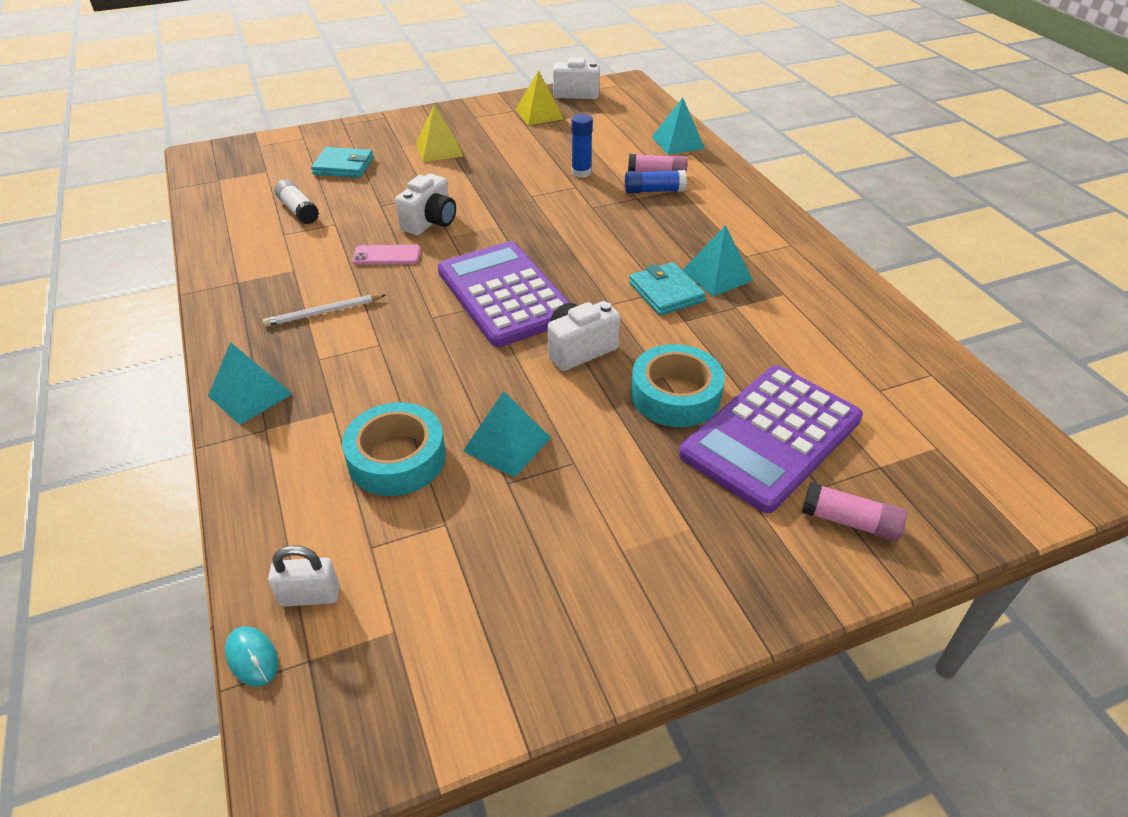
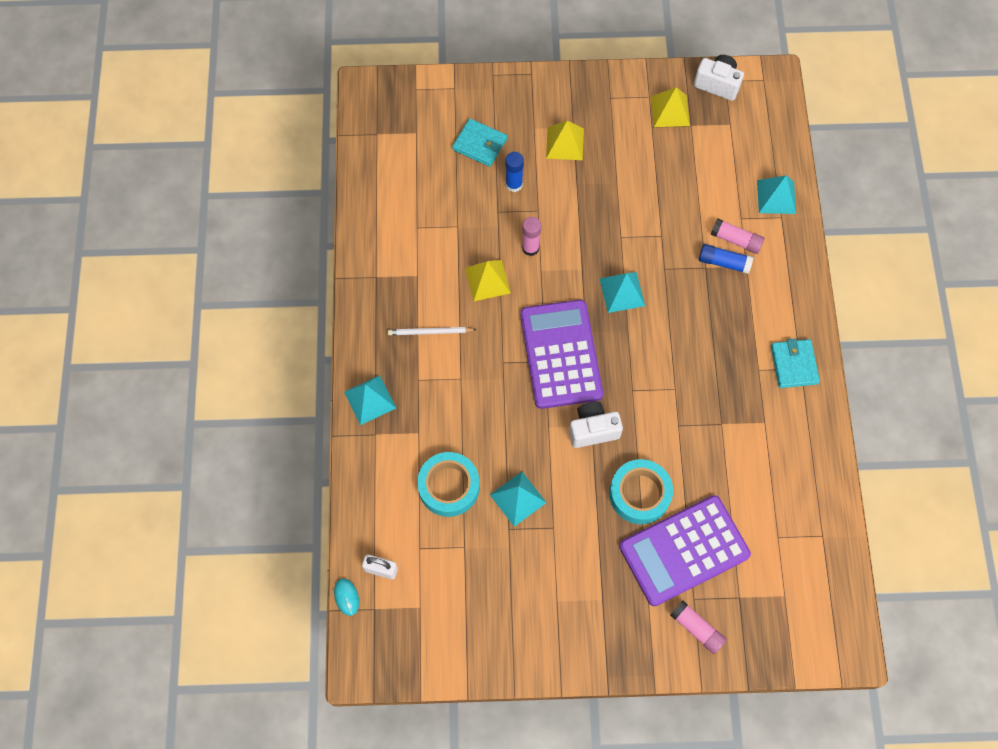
camera: 20 degrees right, 25 degrees up
white glue stick [274,179,319,225] -> none
pink phone [352,245,420,265] -> yellow pyramid [465,260,511,301]
white camera [395,174,456,235] -> pink glue stick [522,217,541,256]
blue glue stick [571,114,593,178] -> blue glue stick moved to [505,152,524,192]
turquoise wallet [629,262,706,315] -> turquoise wallet moved to [771,338,820,388]
turquoise pyramid [683,225,753,296] -> turquoise pyramid moved to [600,272,645,313]

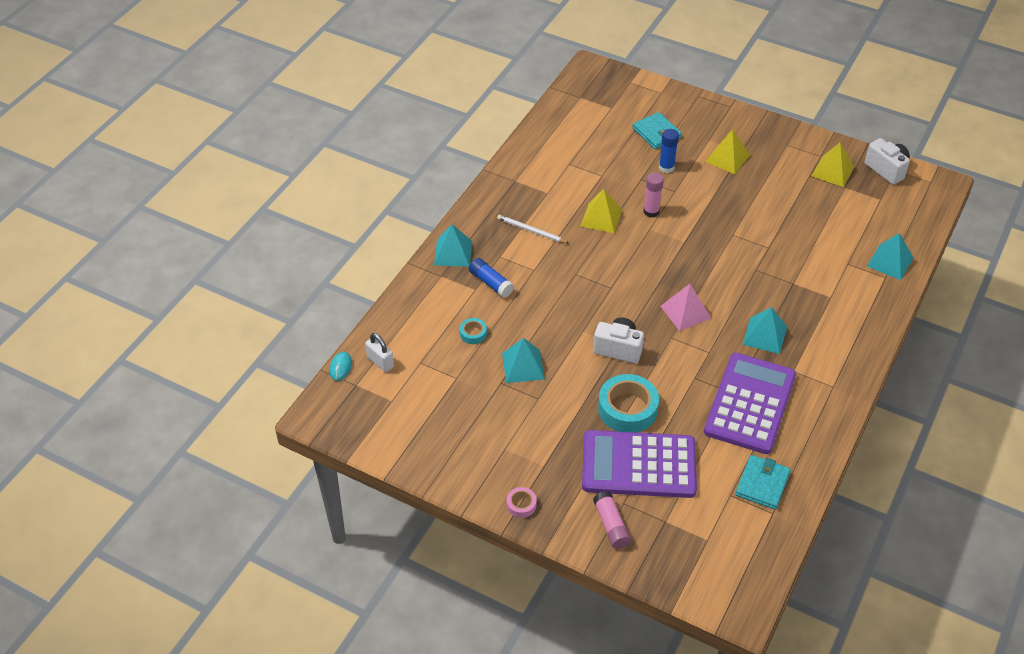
camera: 30 degrees right, 20 degrees down
turquoise tape [417,452,480,517] -> turquoise tape [460,318,487,344], size x0.48
purple calculator [520,300,603,409] -> purple calculator moved to [704,353,796,454]
turquoise pyramid [600,272,645,313] -> turquoise pyramid moved to [743,307,787,354]
blue glue stick [699,244,753,274] -> blue glue stick moved to [469,258,514,298]
pink glue stick [711,219,765,254] -> none
turquoise wallet [771,338,820,388] -> turquoise wallet moved to [735,455,791,510]
none -> pink tape [507,487,537,518]
none -> pink pyramid [660,284,711,331]

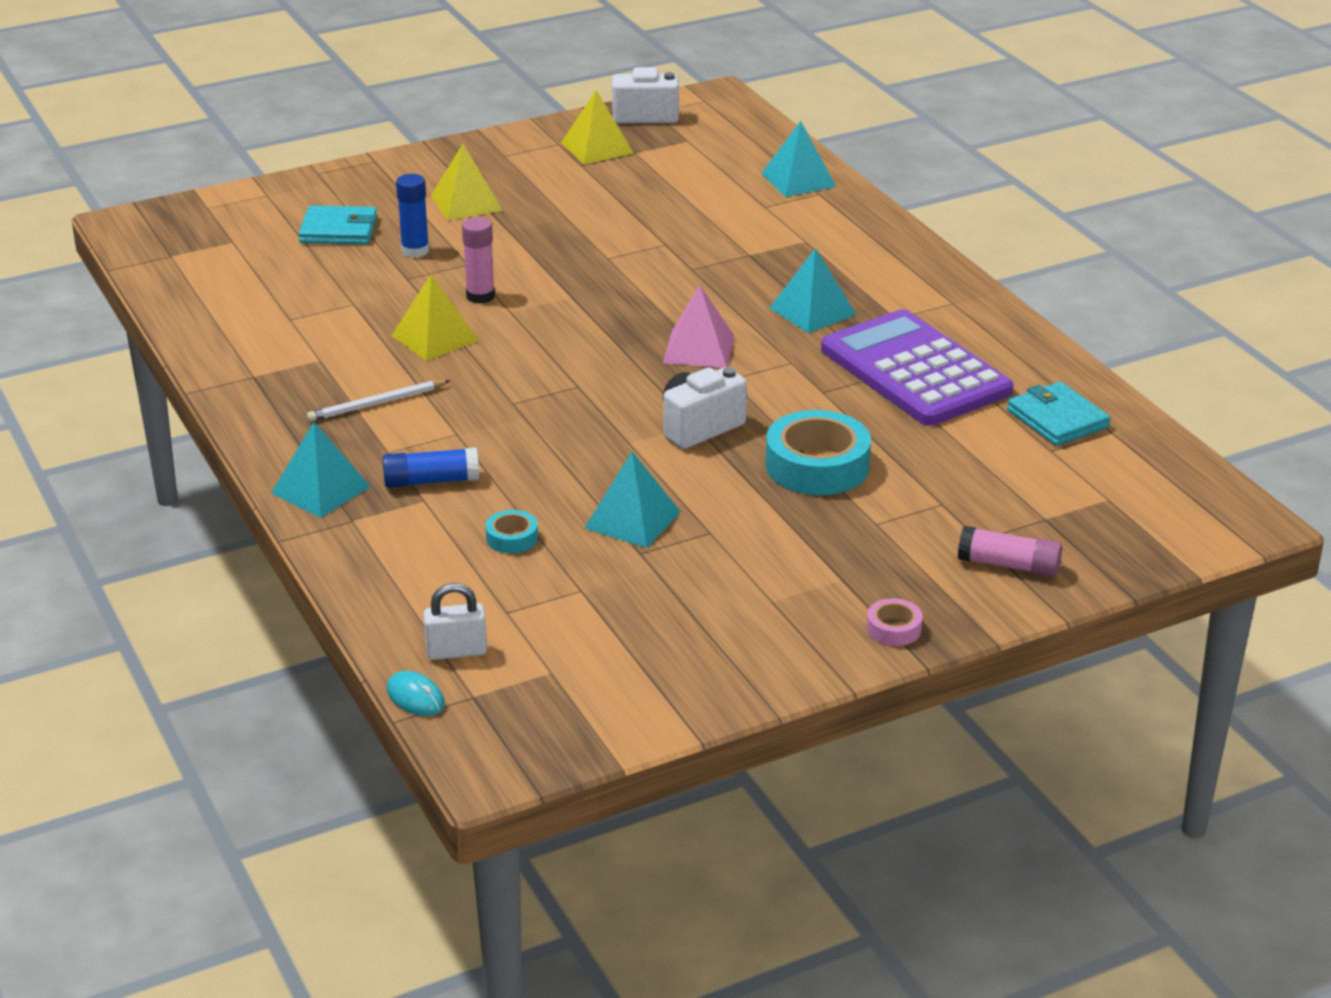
camera: 55 degrees left, 15 degrees down
purple calculator [582,430,697,498] -> none

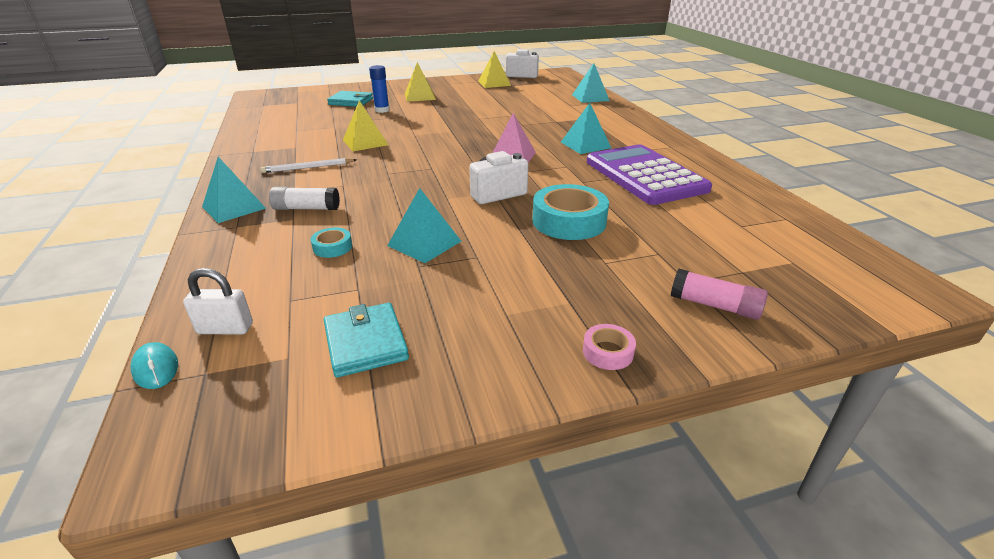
camera: 10 degrees right, 0 degrees up
blue glue stick [382,447,479,488] -> white glue stick [269,187,340,210]
pink glue stick [462,217,495,304] -> none
turquoise wallet [1007,382,1110,446] -> turquoise wallet moved to [324,303,409,378]

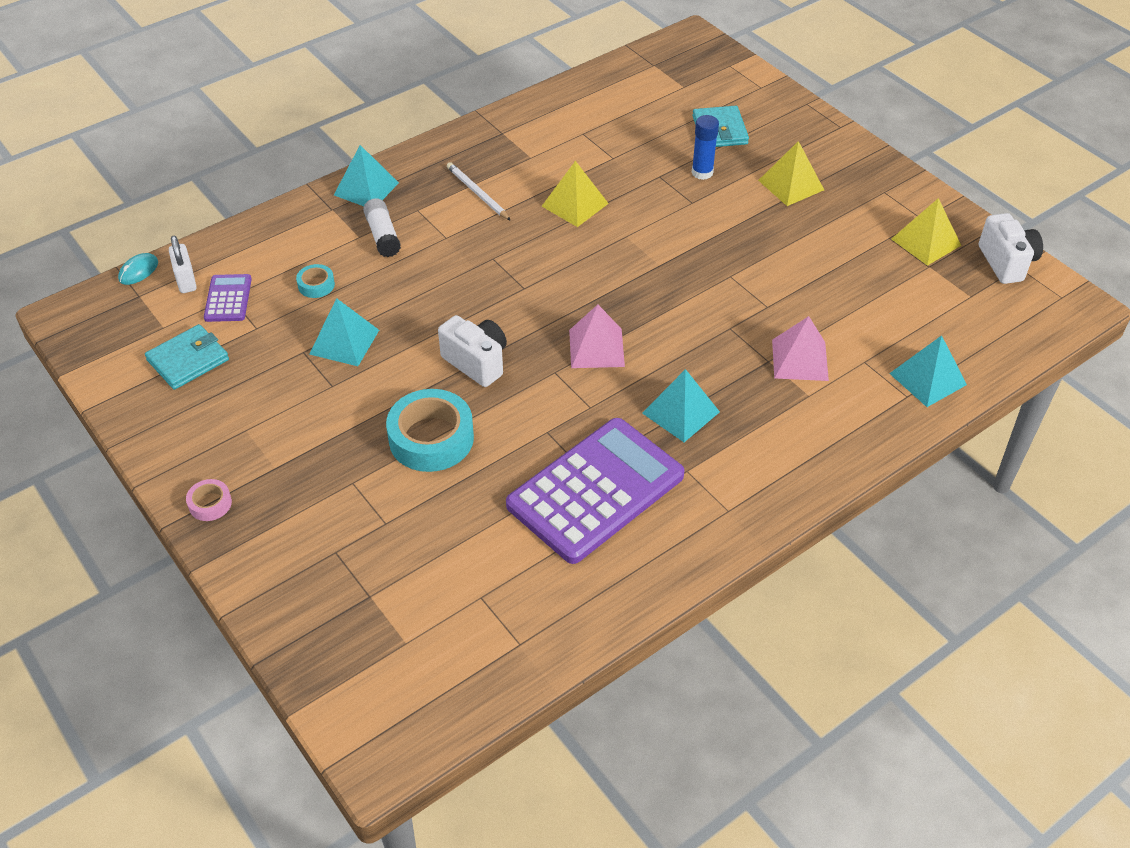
camera: 70 degrees right, 15 degrees up
pink glue stick [671,269,768,320] -> none
none -> purple calculator [204,274,252,322]
none -> pink pyramid [772,316,829,381]

